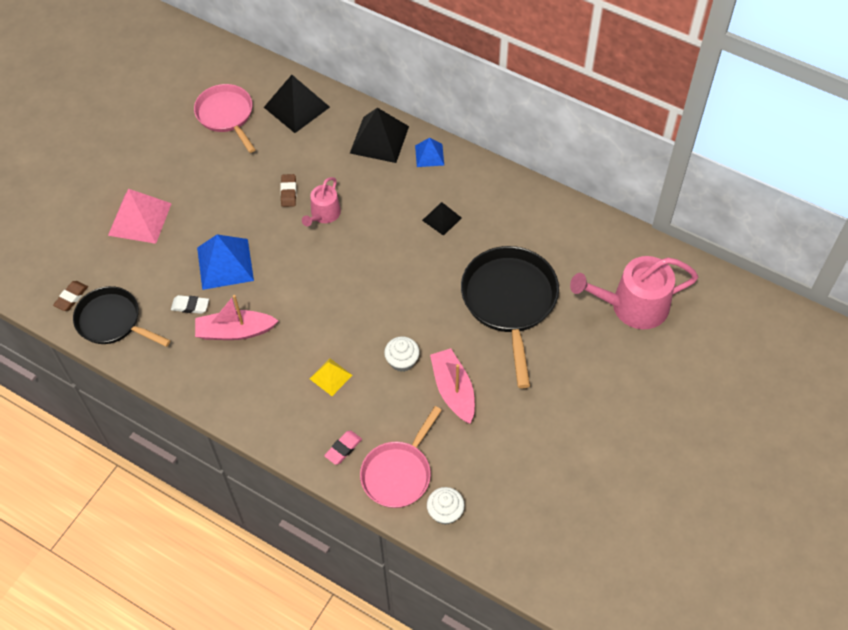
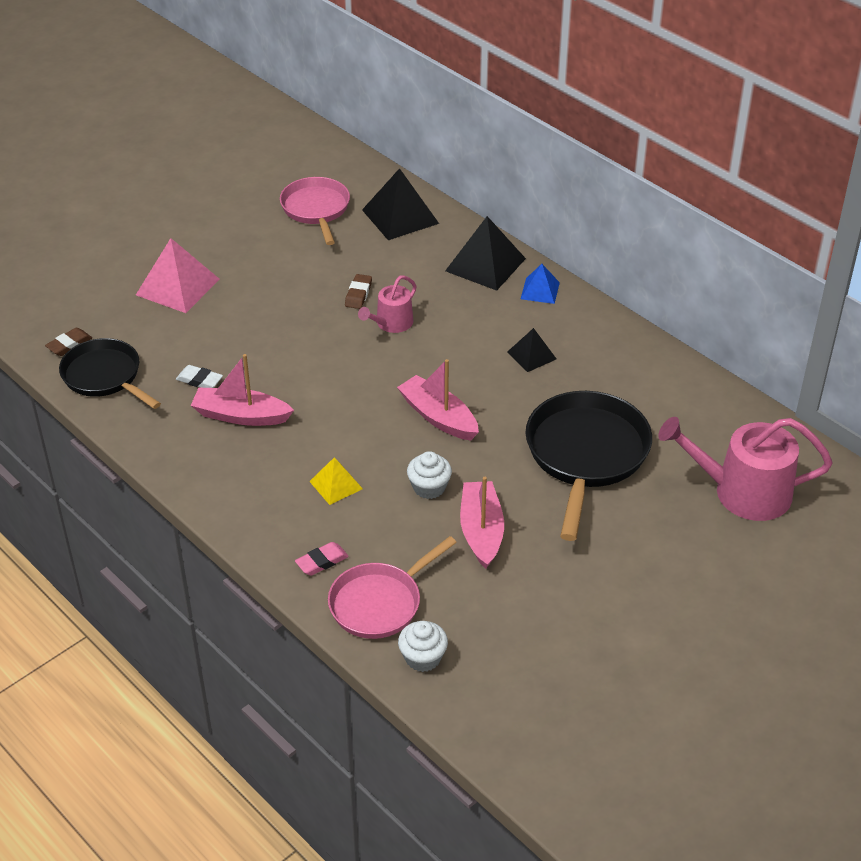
camera: 15 degrees right, 15 degrees down
blue pyramid [197,235,254,290] -> none
none -> pink boat [397,359,479,440]

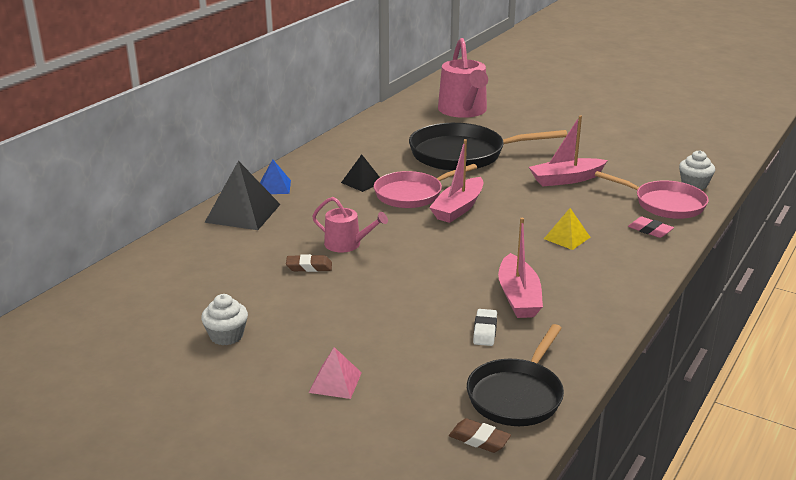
camera: 105 degrees left, 15 degrees down
pink pyramid [136,238,220,313] -> pink pyramid [309,347,362,399], size x0.57
pink pan [280,177,350,245] -> pink pan moved to [374,164,477,208]
black pyramid [362,168,439,240] -> none
white cupcake [407,451,452,499] -> white cupcake moved to [201,294,248,345]

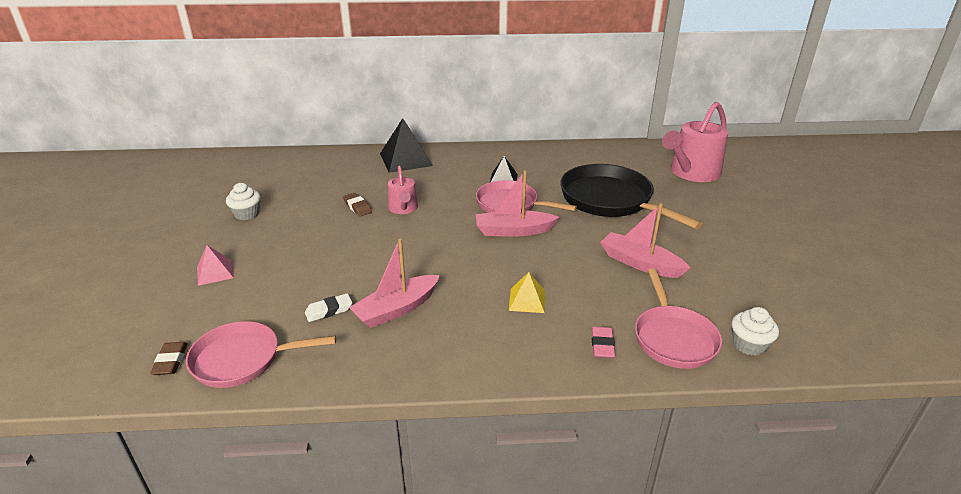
camera: 55 degrees right, 5 degrees up
blue pyramid [260,159,291,194] -> none
black pan [467,324,564,426] -> pink pan [186,321,336,388]

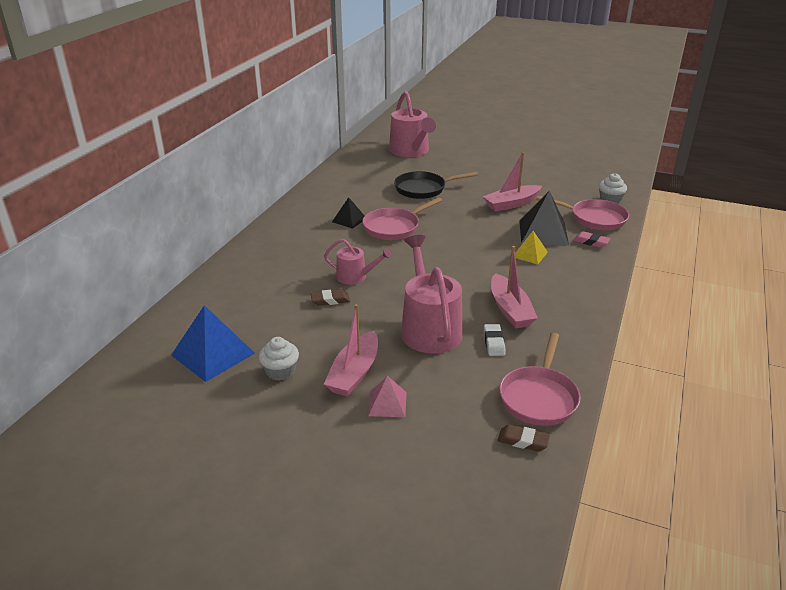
camera: 65 degrees left, 0 degrees up
black pyramid [380,118,433,173] -> black pyramid moved to [519,191,569,246]
pink boat [476,171,559,237] -> pink boat moved to [324,304,378,397]
black pan [560,164,703,229] -> black pan [394,171,478,199], size x0.66
none -> blue pyramid [171,305,255,382]
none -> pink watering can [401,235,463,354]

